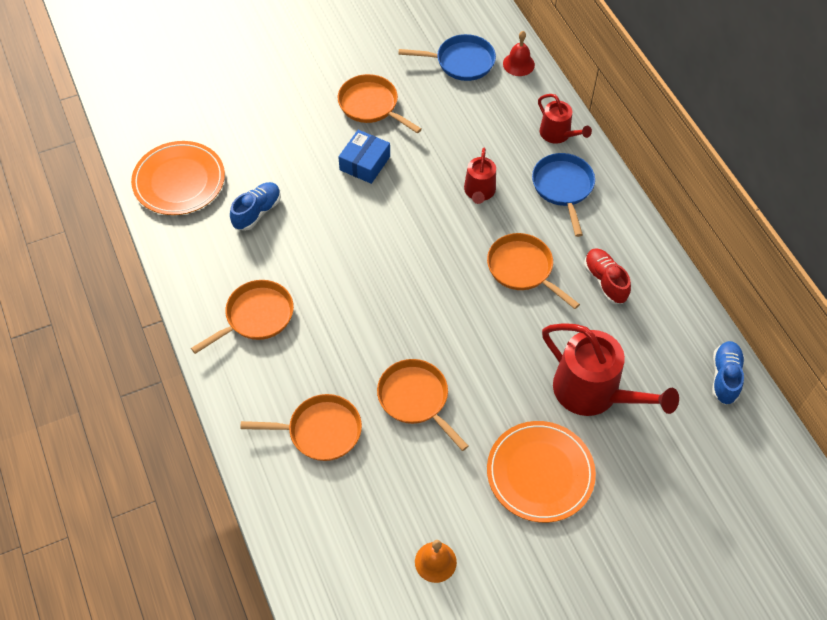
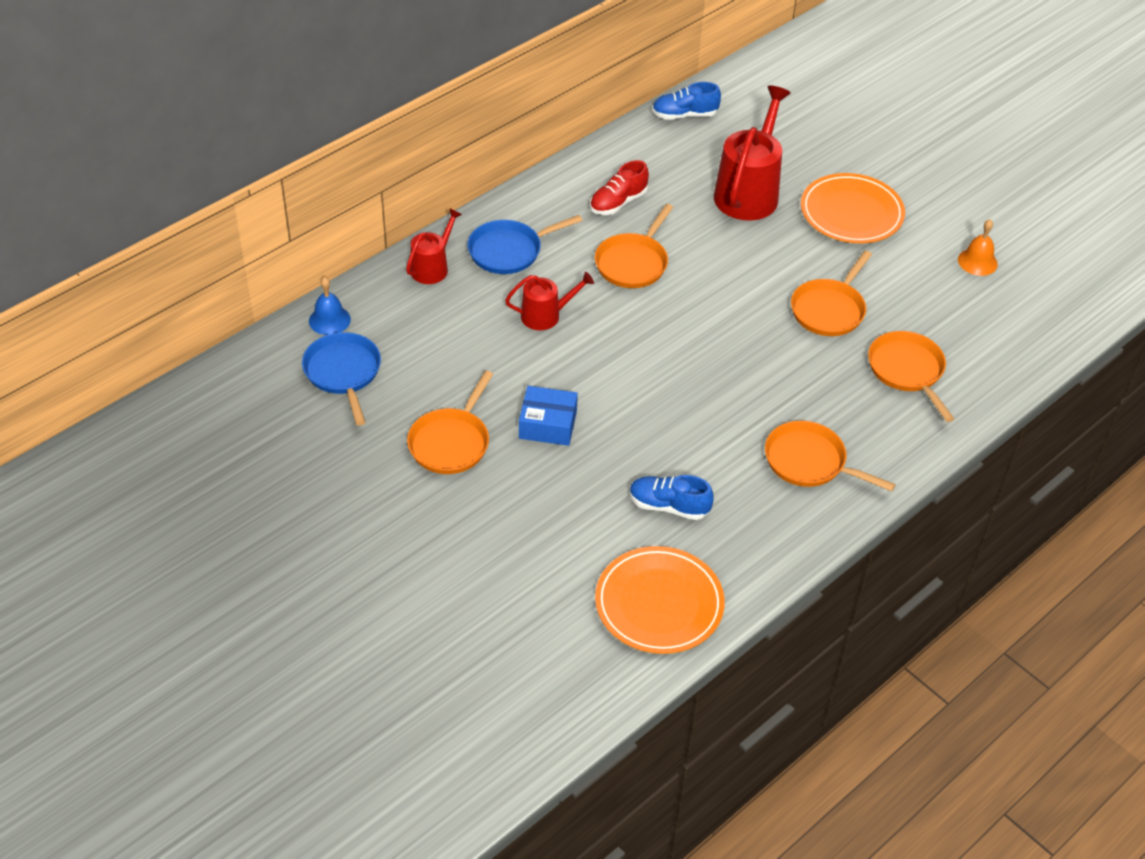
camera: 110 degrees left, 10 degrees down
red bell [503,31,535,76] -> blue bell [309,277,351,335]

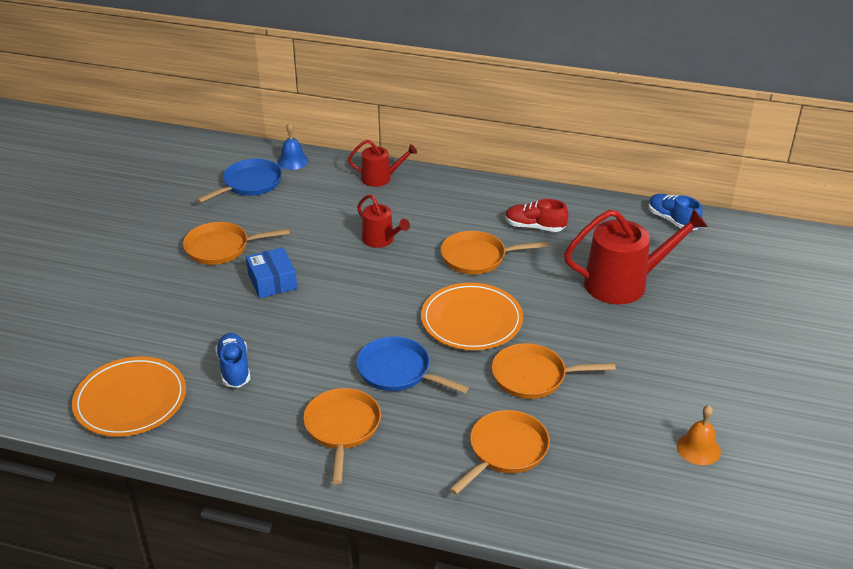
camera: 60 degrees right, 10 degrees down
blue pan [467,215,582,274] -> blue pan moved to [356,336,469,393]
orange plate [801,173,905,243] -> orange plate moved to [421,283,523,350]

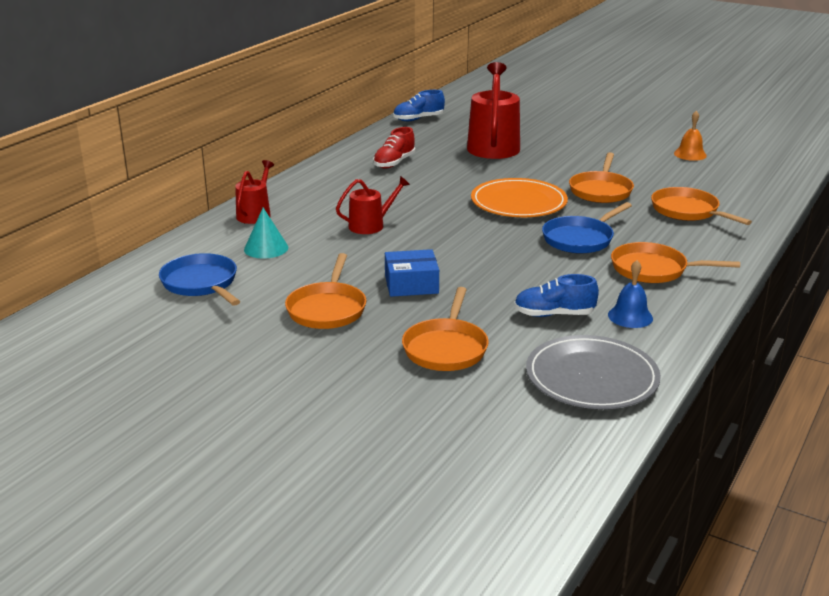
camera: 75 degrees left, 10 degrees down
orange plate [72,356,186,437] -> grey plate [526,335,661,409]
blue bell [277,122,309,170] -> blue bell moved to [608,260,653,328]
orange pan [441,231,548,274] -> orange pan moved to [402,287,489,371]
none -> turquoise cone [244,208,288,259]

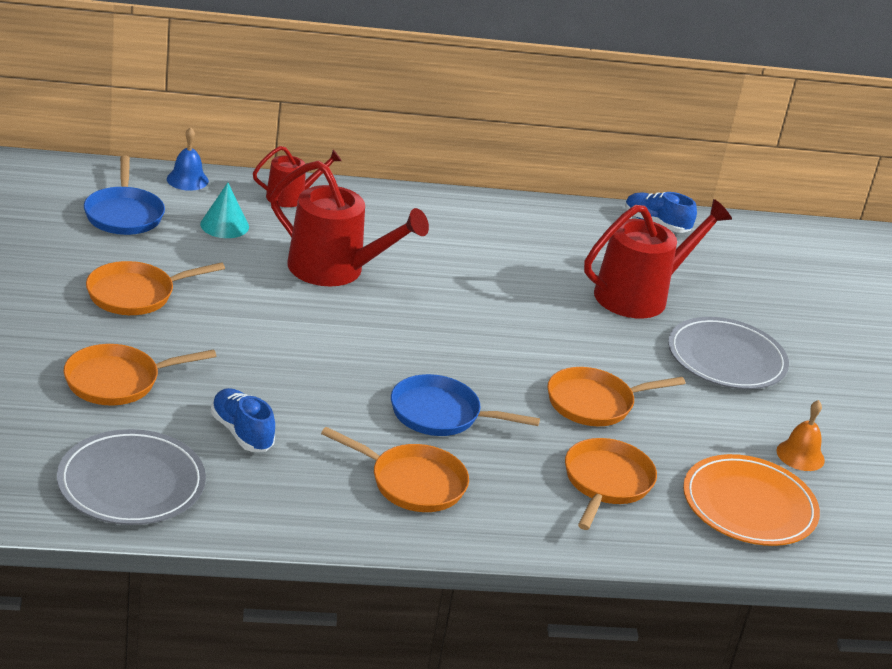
camera: 50 degrees right, 5 degrees up
blue pan [159,253,240,306] -> blue pan turned 150 degrees clockwise [84,155,165,235]
red watering can [336,176,410,234] -> red watering can [270,161,429,286], size x1.82
red shoe [373,127,415,168] -> none
blue box [385,249,439,297] -> none
orange plate [471,178,568,217] -> orange plate moved to [683,454,820,546]
blue bell [608,260,653,328] -> blue bell moved to [167,127,209,191]
orange pan [611,242,740,283] -> orange pan turned 135 degrees clockwise [321,427,469,512]
none -> grey plate [668,317,789,389]

